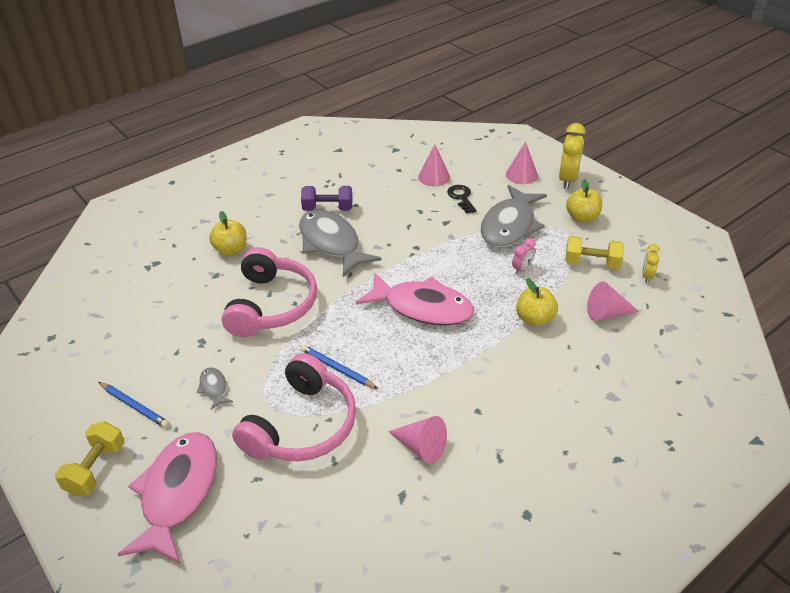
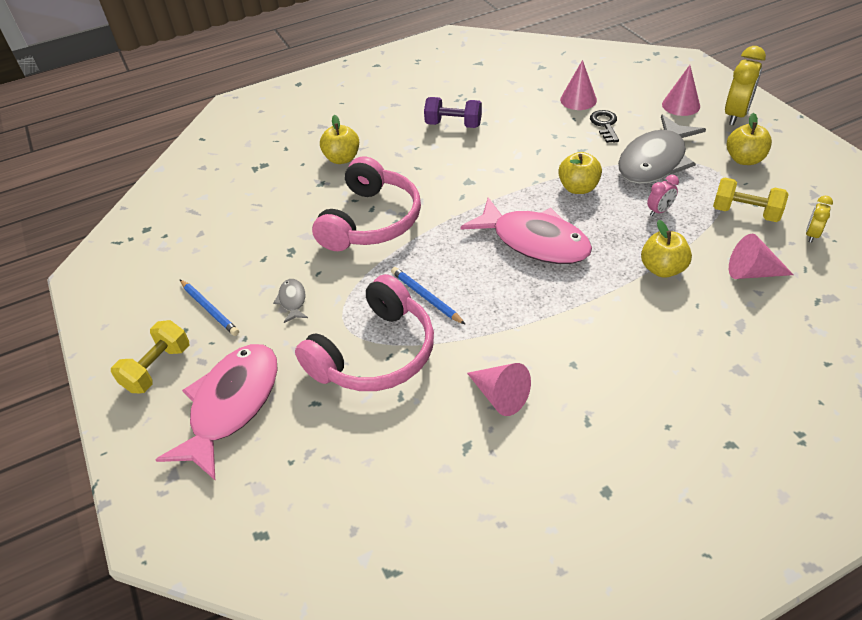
camera: 15 degrees right, 5 degrees up
grey fish [299,210,381,277] -> none
none -> yellow apple [558,152,602,194]

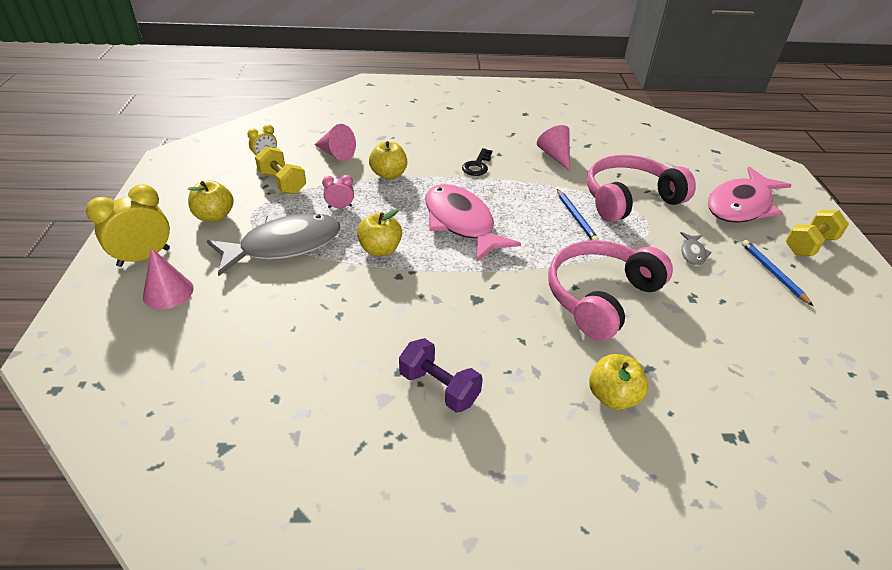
camera: 160 degrees left, 5 degrees down
pink cone [560,60,597,110] -> none
black key [590,110,619,143] -> black key moved to [462,148,492,176]

